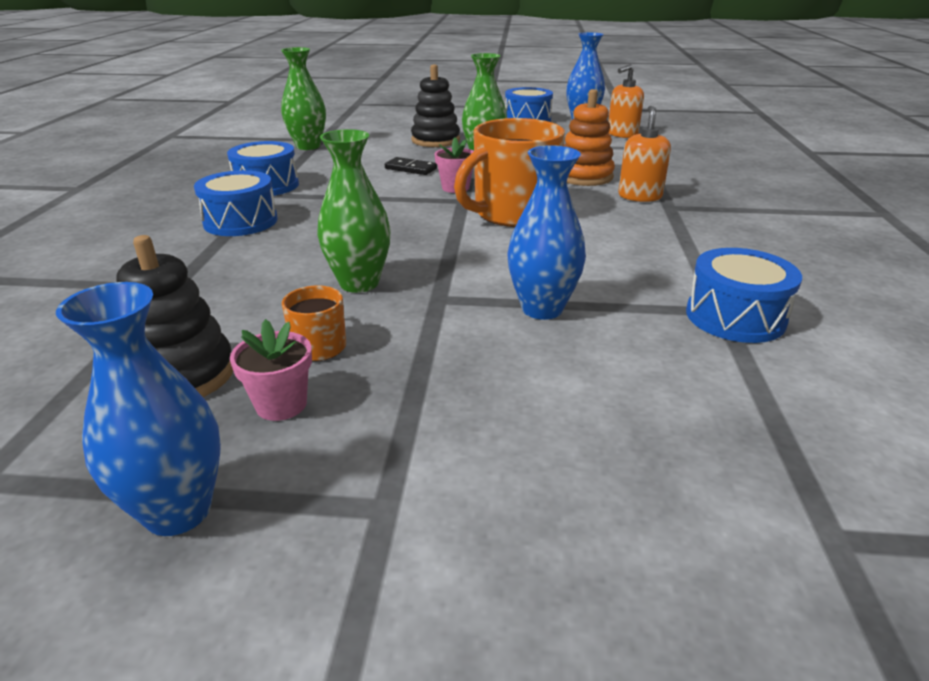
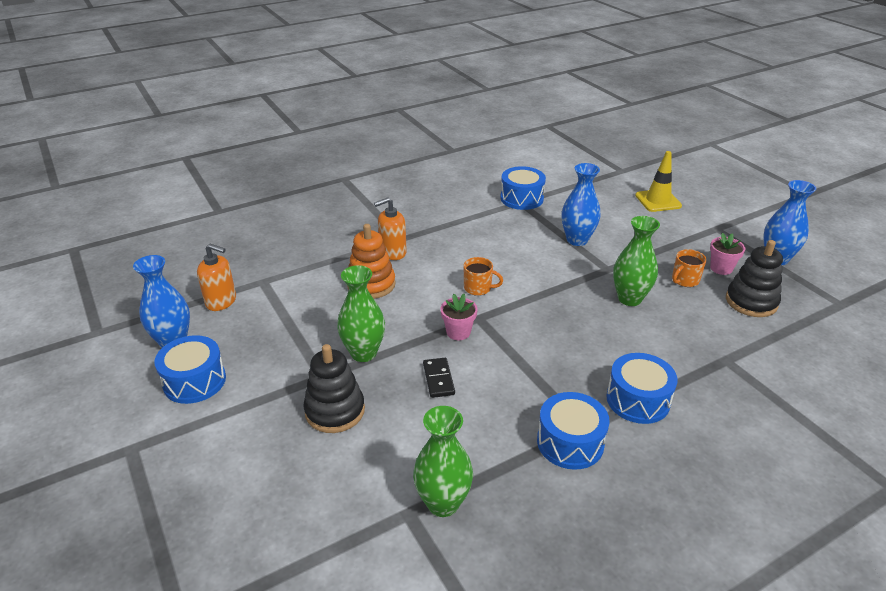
camera: 125 degrees left, 5 degrees up
orange mug [454,118,565,227] -> orange mug [463,257,503,296], size x0.46
none -> yellow traffic cone [635,151,682,212]

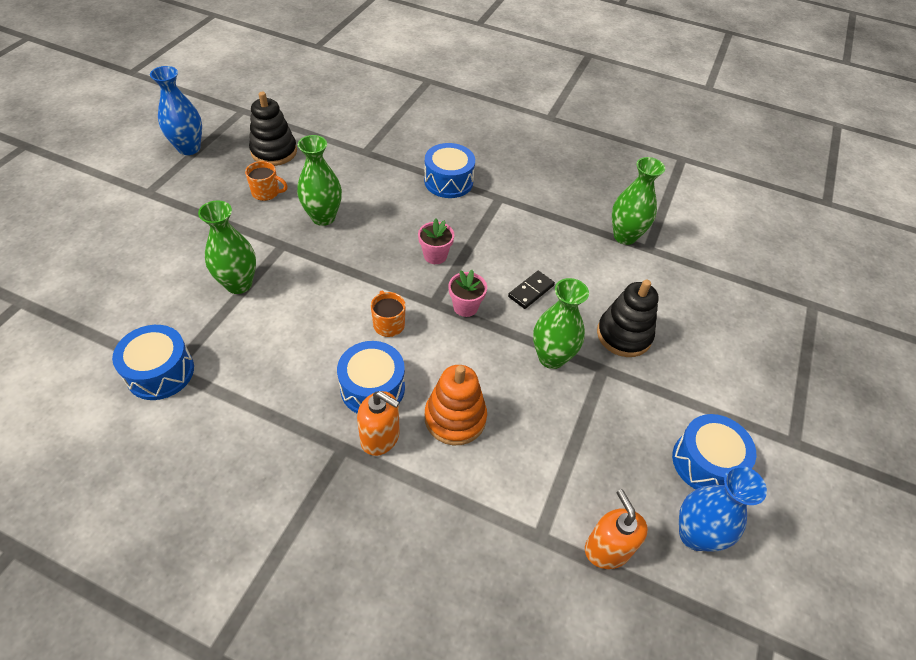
camera: 130 degrees left, 15 degrees up
blue drum [537,392,610,470] -> blue drum moved to [337,341,405,414]
blue vase [561,163,600,246] -> green vase [198,200,256,294]
yellow traffic cone [635,151,682,212] -> none
pink flower pot [710,233,745,275] -> pink flower pot moved to [418,219,454,264]

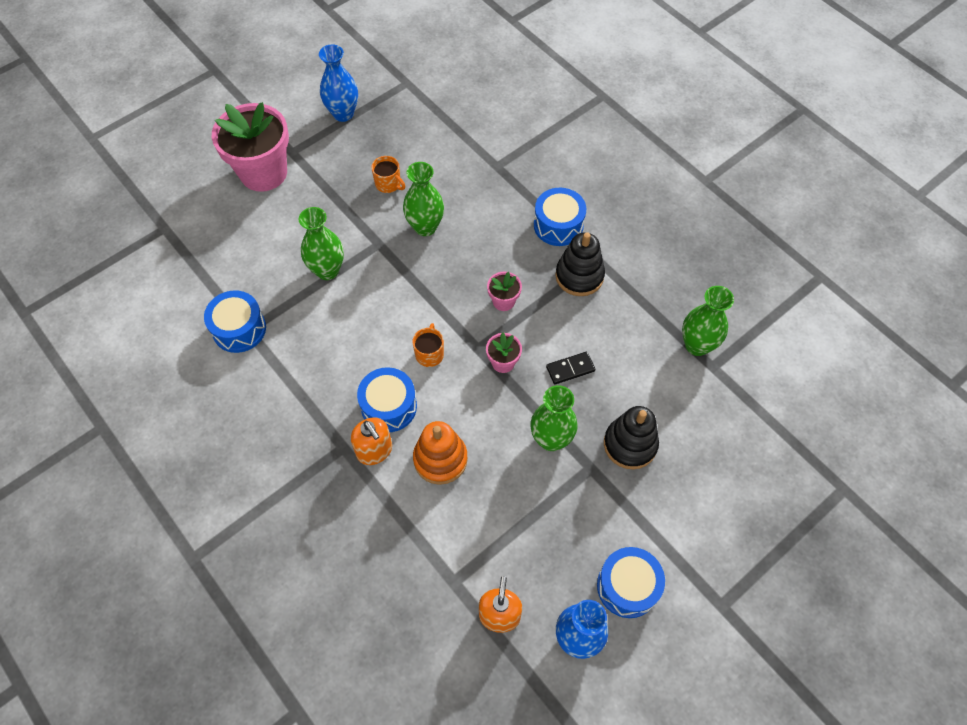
camera: 30 degrees right, 10 degrees up
black stacking toy [249,92,297,166] -> black stacking toy moved to [555,232,605,296]
none -> pink flower pot [212,102,289,192]

